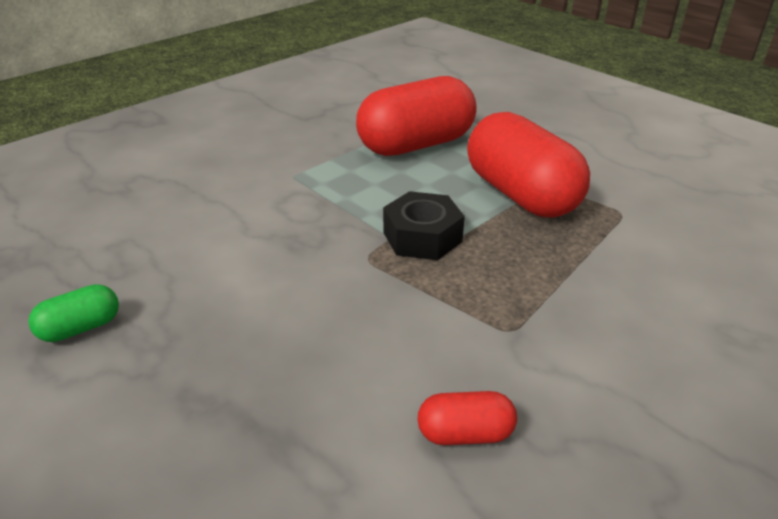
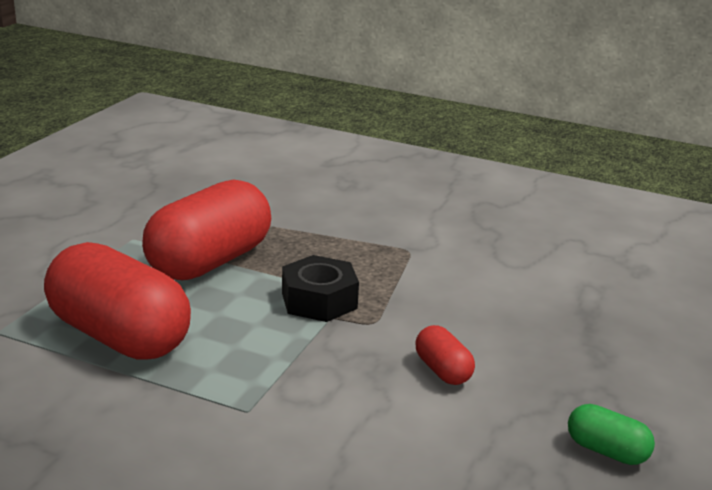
camera: 115 degrees left, 10 degrees down
red capsule [418,391,517,445] -> red capsule moved to [415,325,475,385]

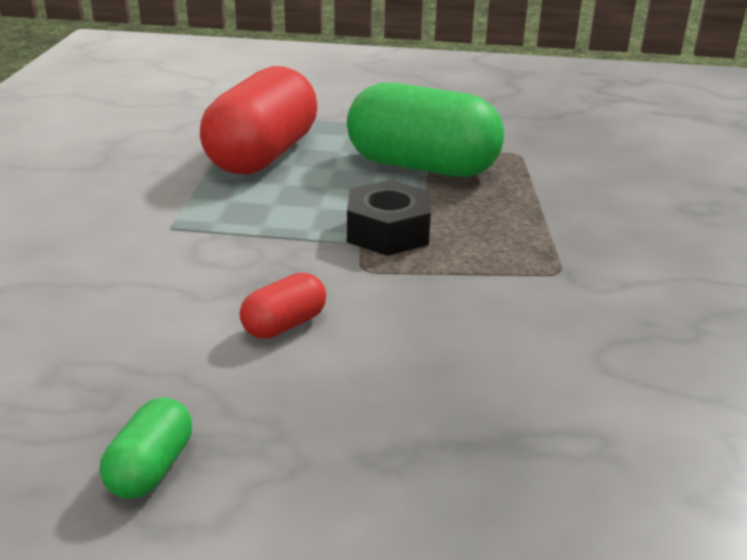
camera: 75 degrees right, 5 degrees up
red capsule [142,179,271,280] -> green capsule [347,82,504,177]

